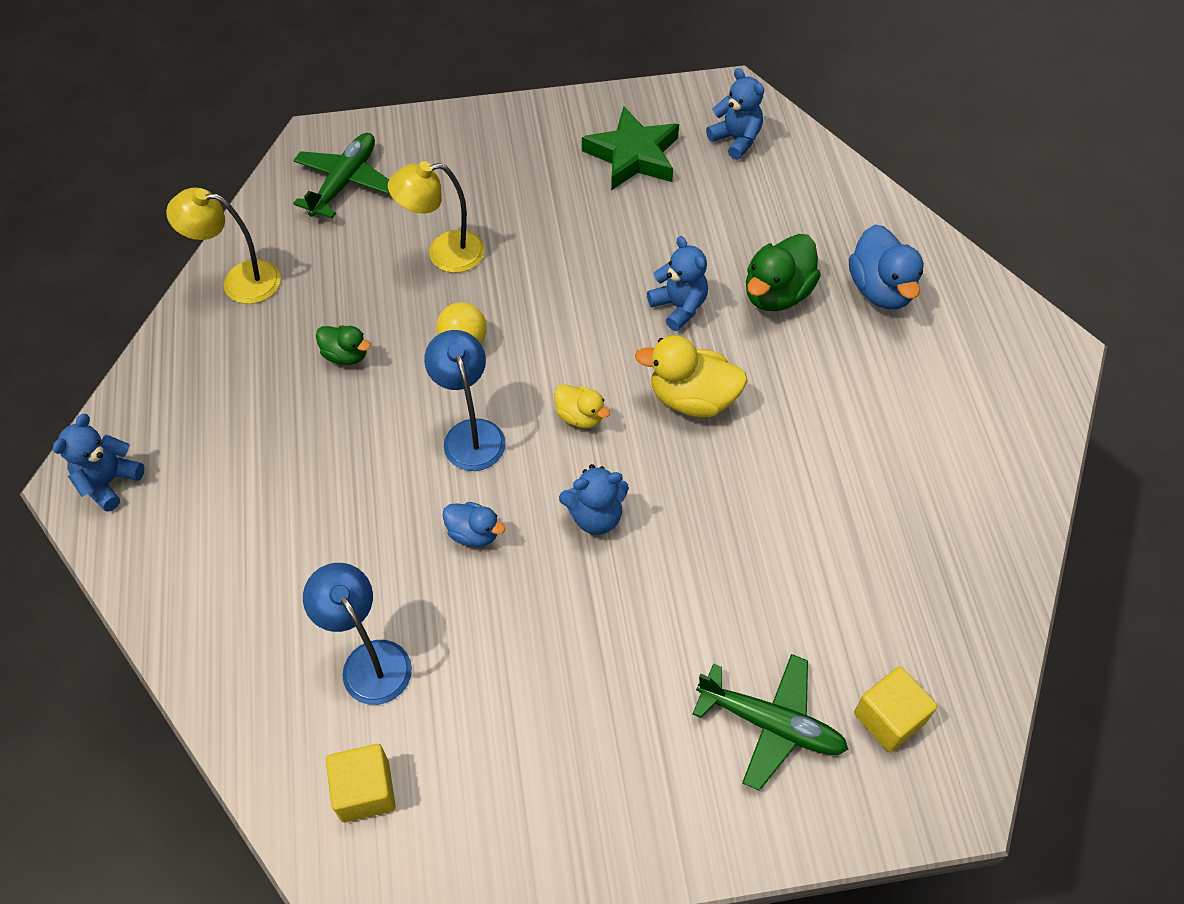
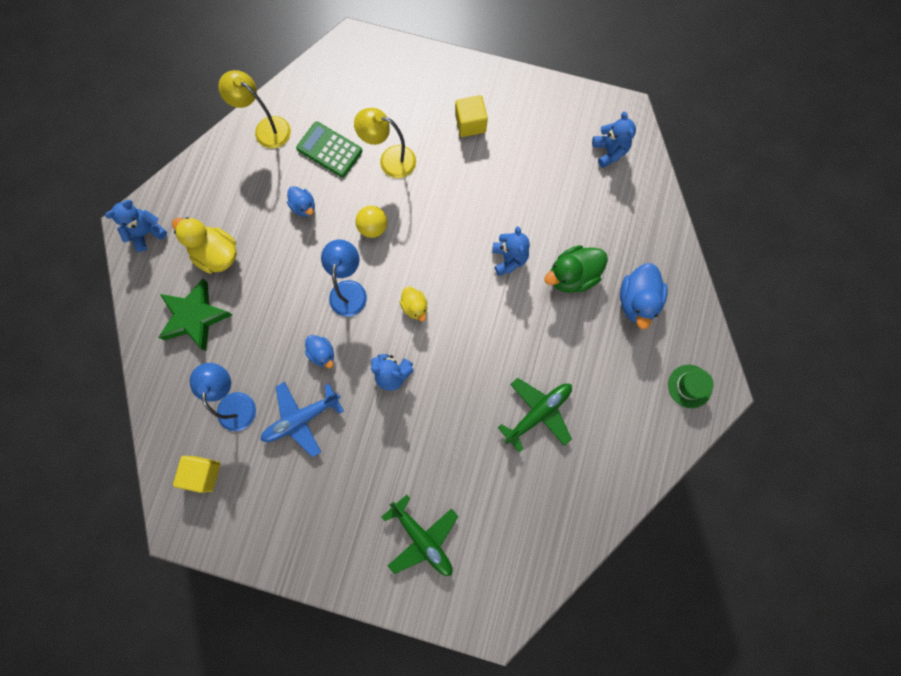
camera: 25 degrees right, 20 degrees up
green plane [293,133,390,218] -> green plane moved to [498,378,572,453]
green duck [316,325,371,365] -> blue duck [287,186,315,217]
green star [582,106,679,191] -> green star moved to [158,279,232,351]
yellow duck [635,335,748,417] -> yellow duck moved to [172,217,237,274]
yellow cube [854,666,937,752] -> yellow cube moved to [455,95,488,137]
none -> blue plane [260,382,344,457]
none -> green calculator [296,121,362,177]
none -> green hat [668,365,714,408]

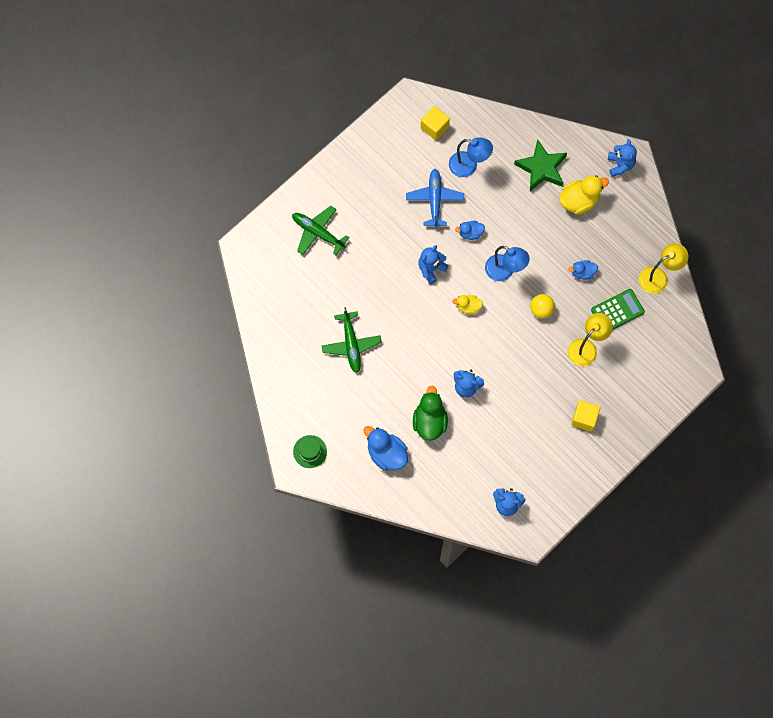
camera: 120 degrees right, 5 degrees down
green plane [382,495,458,576] -> green plane turned 45 degrees clockwise [292,206,350,255]

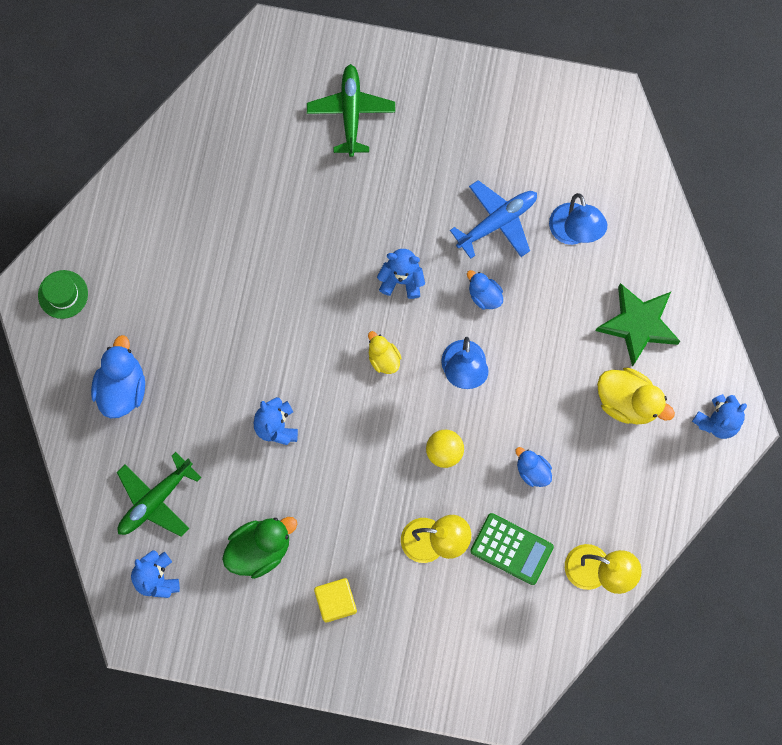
camera: 55 degrees right, 5 degrees up
green plane [322,307,382,373] -> green plane moved to [117,452,201,537]
green duck [413,386,448,441] -> green duck moved to [222,517,298,579]
yellow cube [421,106,450,140] -> none

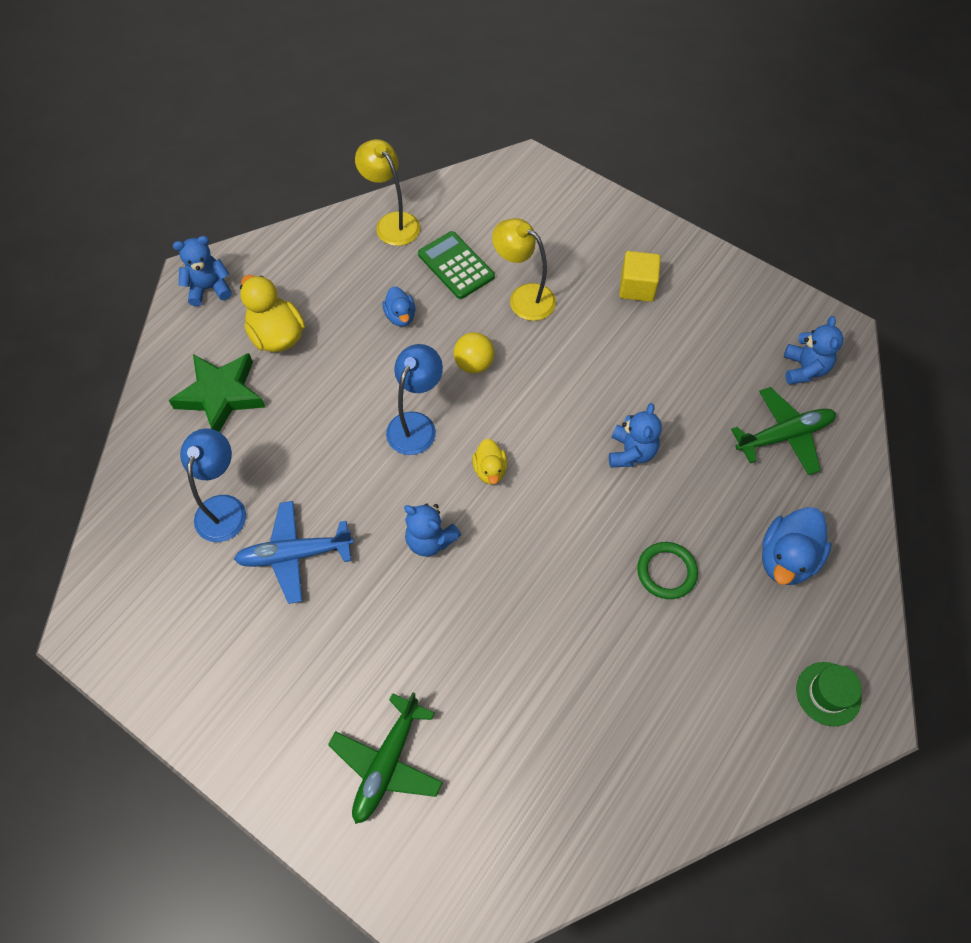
camera: 155 degrees left, 15 degrees down
green duck [222,517,298,579] -> none
blue duck [467,270,503,310] -> none
none -> green ring [637,542,698,599]

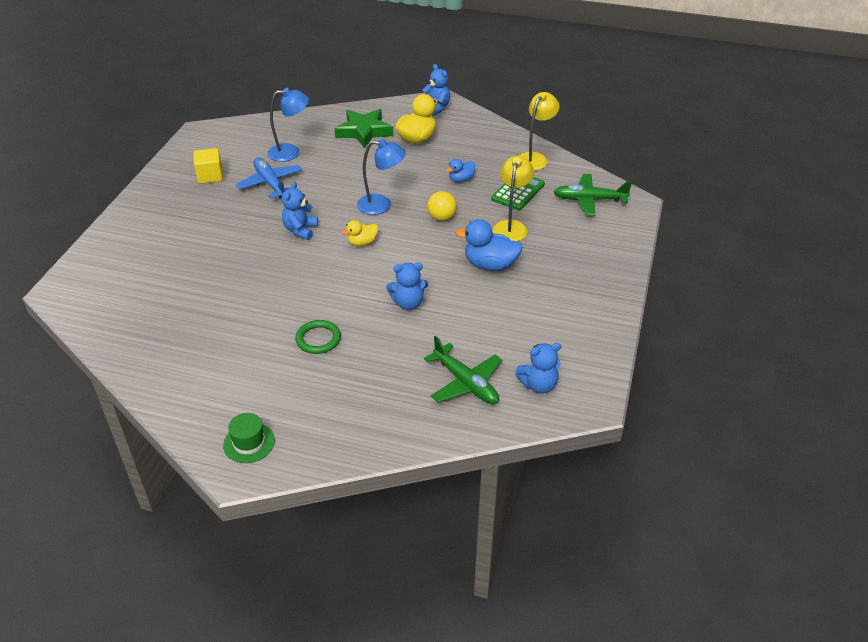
camera: 70 degrees right, 20 degrees down
green plane [328,692,443,824] -> green plane moved to [553,174,632,216]
yellow cube [619,251,661,302] -> yellow cube moved to [194,148,223,184]
blue duck [762,507,832,585] -> blue duck moved to [455,219,523,271]

